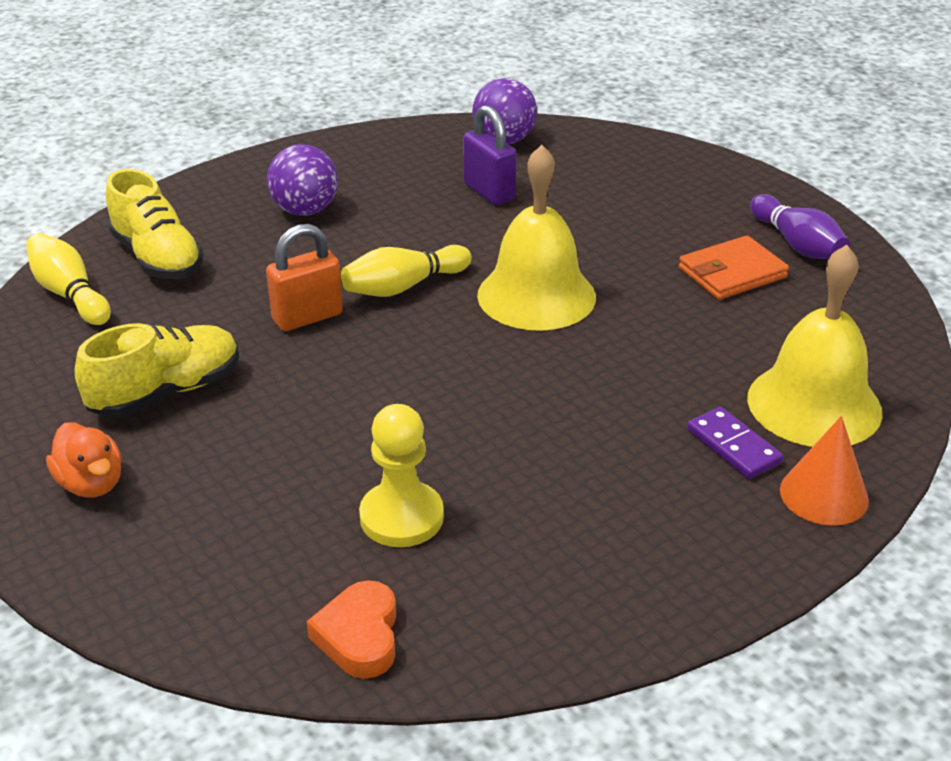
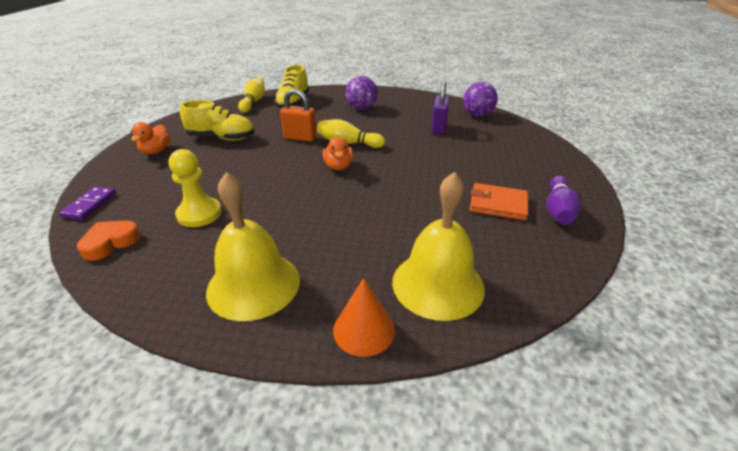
camera: 45 degrees right, 0 degrees up
yellow bell [477,145,596,331] -> yellow bell moved to [206,172,300,321]
purple domino [687,407,783,479] -> purple domino moved to [59,186,116,220]
none -> orange duck [323,137,353,170]

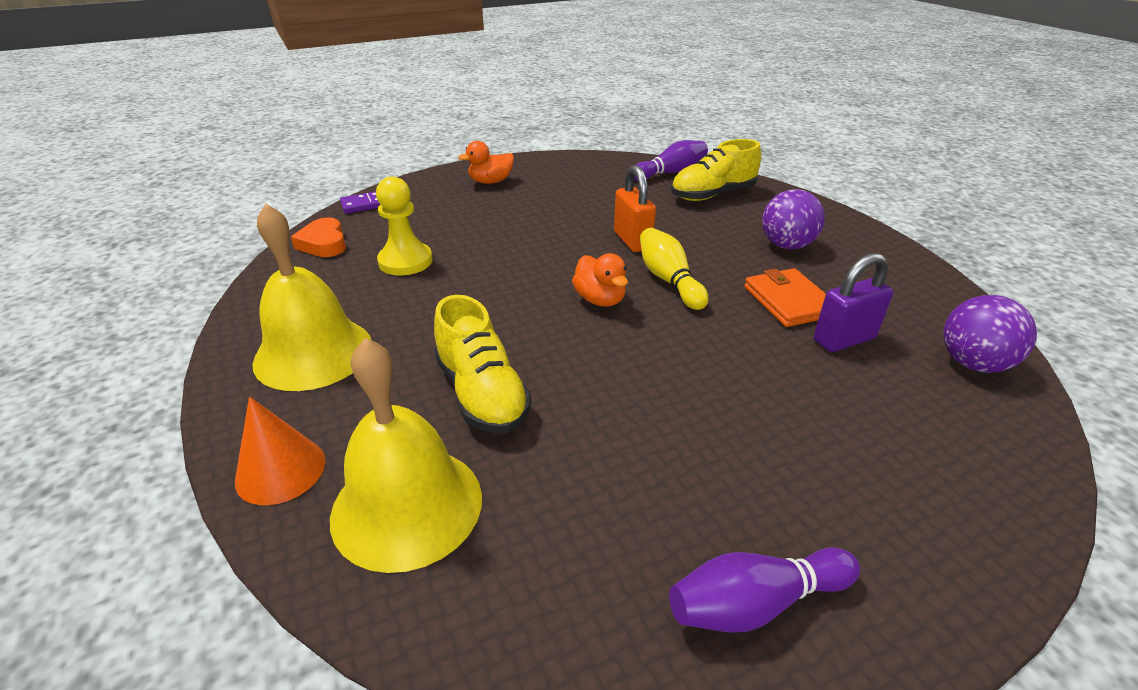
camera: 55 degrees right, 0 degrees up
orange heart [77,221,141,261] -> orange heart turned 120 degrees counterclockwise [291,217,346,257]
yellow shoe [180,100,254,141] -> yellow shoe moved to [434,295,531,433]
yellow bowling pin [238,78,265,113] -> purple bowling pin [634,140,708,181]
orange duck [323,137,353,170] -> orange duck turned 75 degrees counterclockwise [572,253,628,307]
orange wallet [469,183,529,221] -> orange wallet moved to [744,268,826,327]

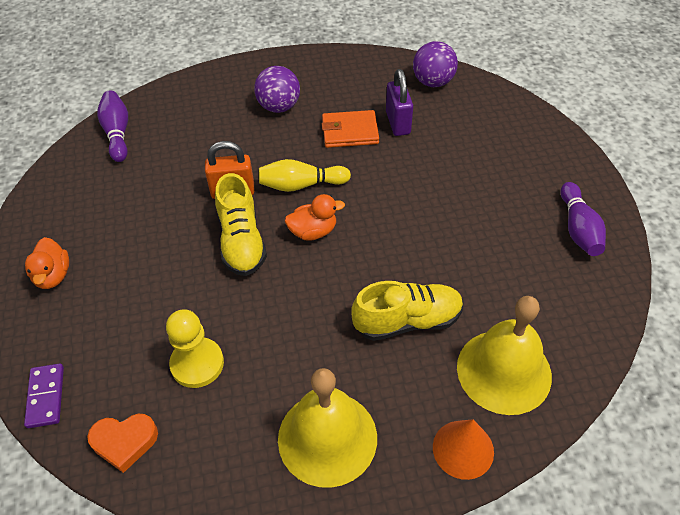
camera: 75 degrees left, 15 degrees up
yellow shoe [671,139,761,201] -> yellow shoe moved to [215,173,267,276]

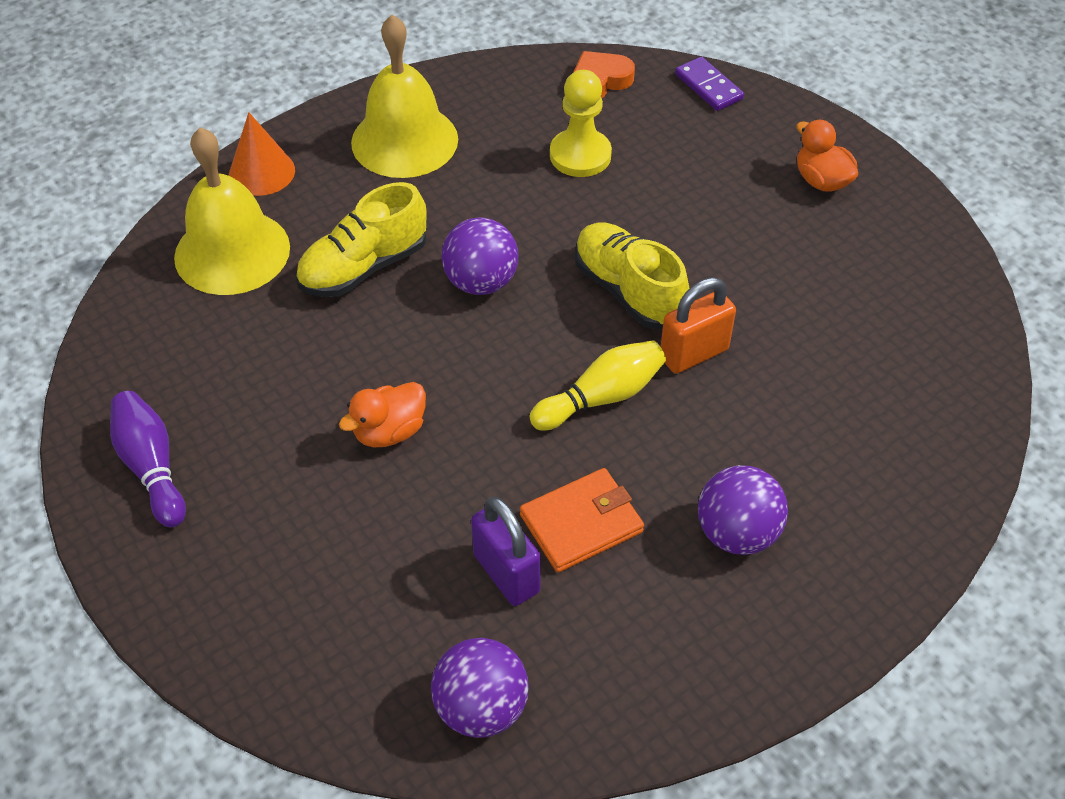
camera: 155 degrees right, 0 degrees up
purple bowling pin [97,91,128,162] -> none
orange duck [285,194,345,241] -> orange duck moved to [339,382,426,447]
none -> purple ball [441,217,518,295]

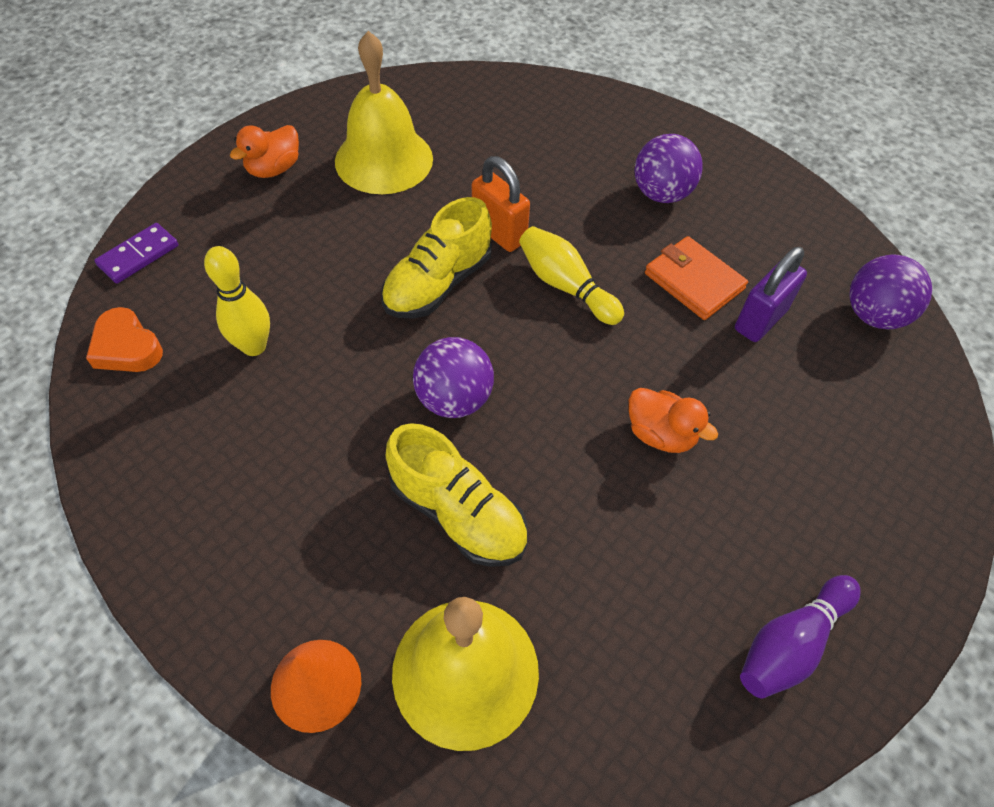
camera: 105 degrees left, 5 degrees up
yellow bell [351,15,458,178] -> yellow bell moved to [335,31,433,194]
yellow pawn [550,70,612,177] -> yellow bowling pin [204,246,270,356]

